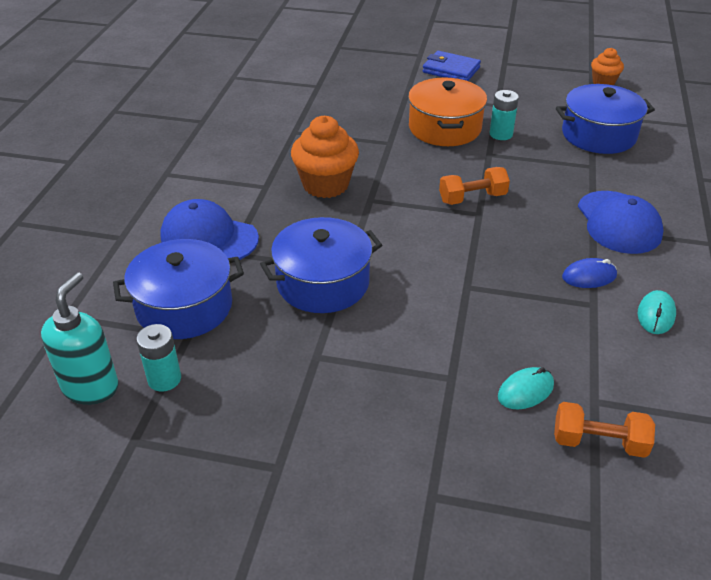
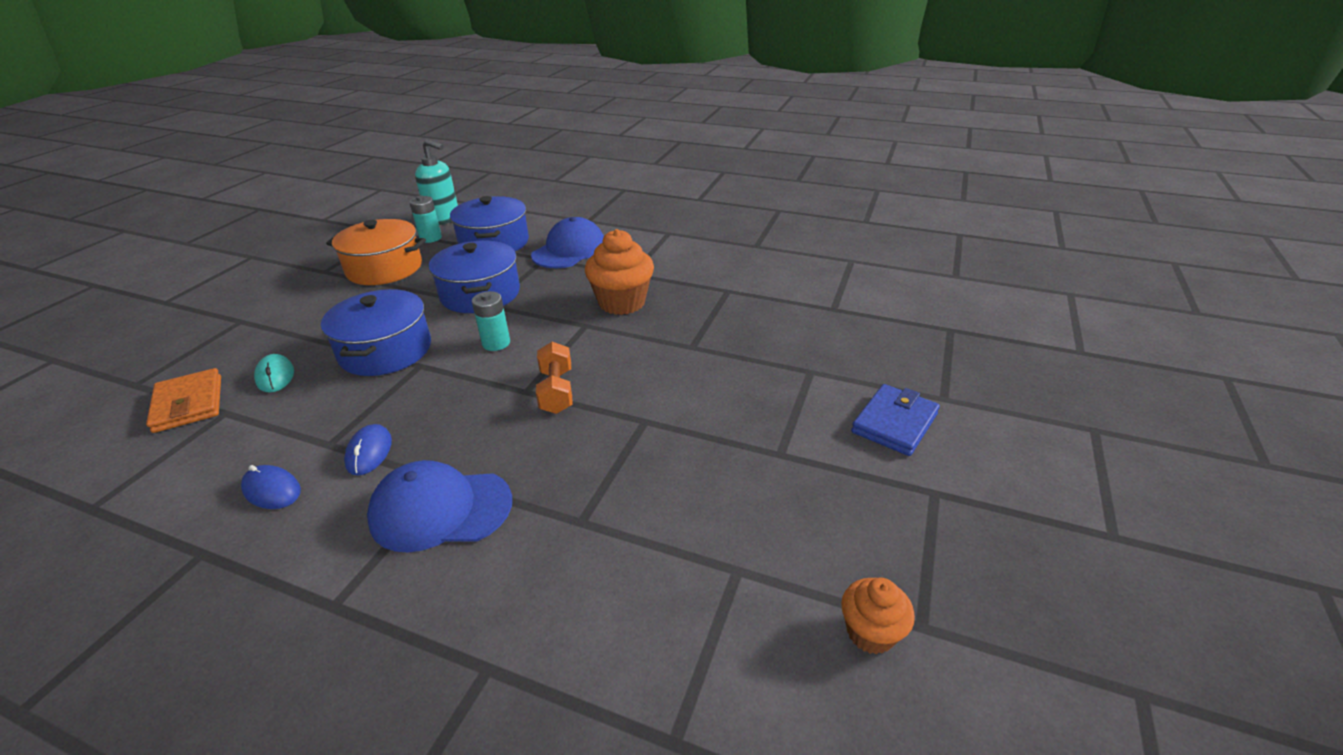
camera: 100 degrees right, 5 degrees down
orange pot [408,78,487,146] -> orange pot moved to [326,219,426,285]
turquoise battery [490,90,519,140] -> turquoise battery moved to [472,291,510,351]
orange dumbbell [554,402,655,458] -> orange wallet [146,368,221,433]
blue pot [556,84,655,154] -> blue pot moved to [321,289,431,376]
turquoise mouse [638,290,676,334] -> blue mouse [241,465,301,509]

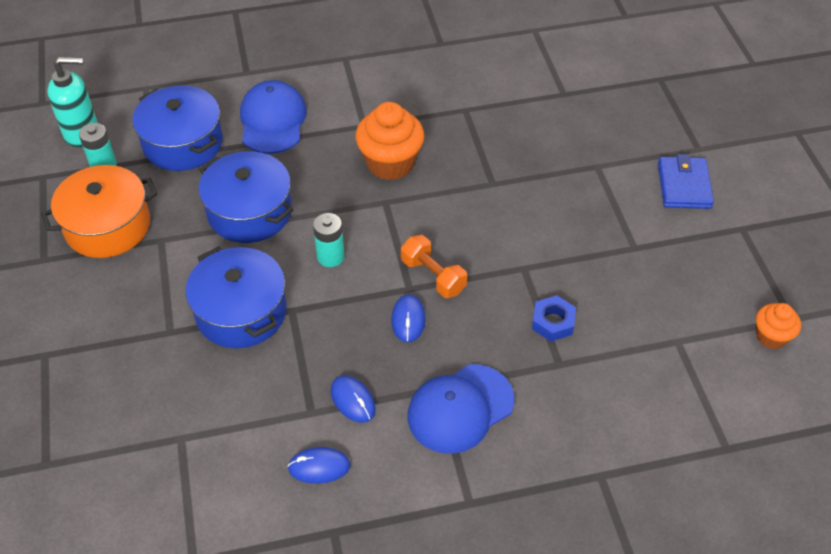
camera: 35 degrees left, 15 degrees up
orange wallet [146,368,221,433] -> none
turquoise mouse [254,354,294,393] -> none
none -> blue mouse [391,294,426,343]
none -> blue nut [532,295,576,342]

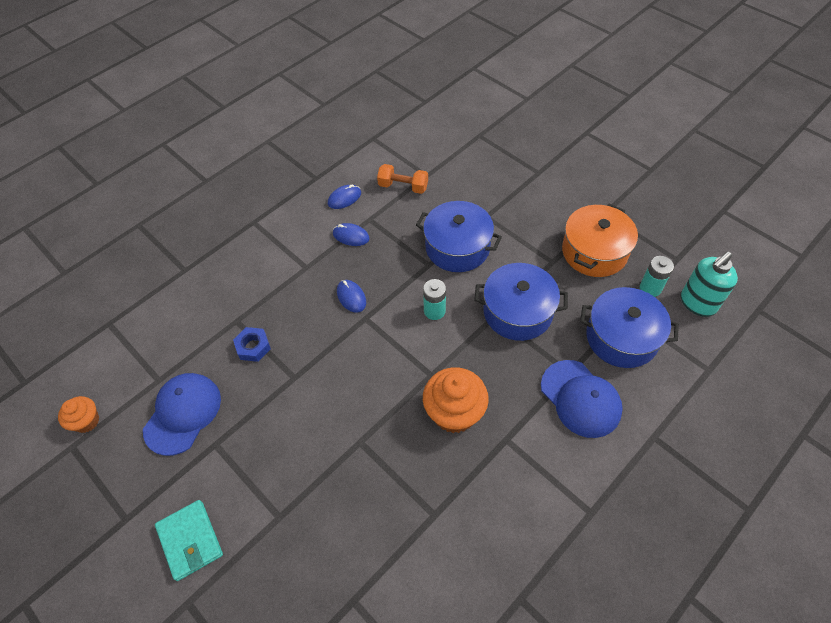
camera: 150 degrees right, 5 degrees up
orange dumbbell [401,235,467,298] -> orange dumbbell moved to [377,164,428,194]
blue cap [407,364,514,454] -> blue cap moved to [143,373,221,456]
blue wallet [658,154,714,209] -> turquoise wallet [155,500,223,581]

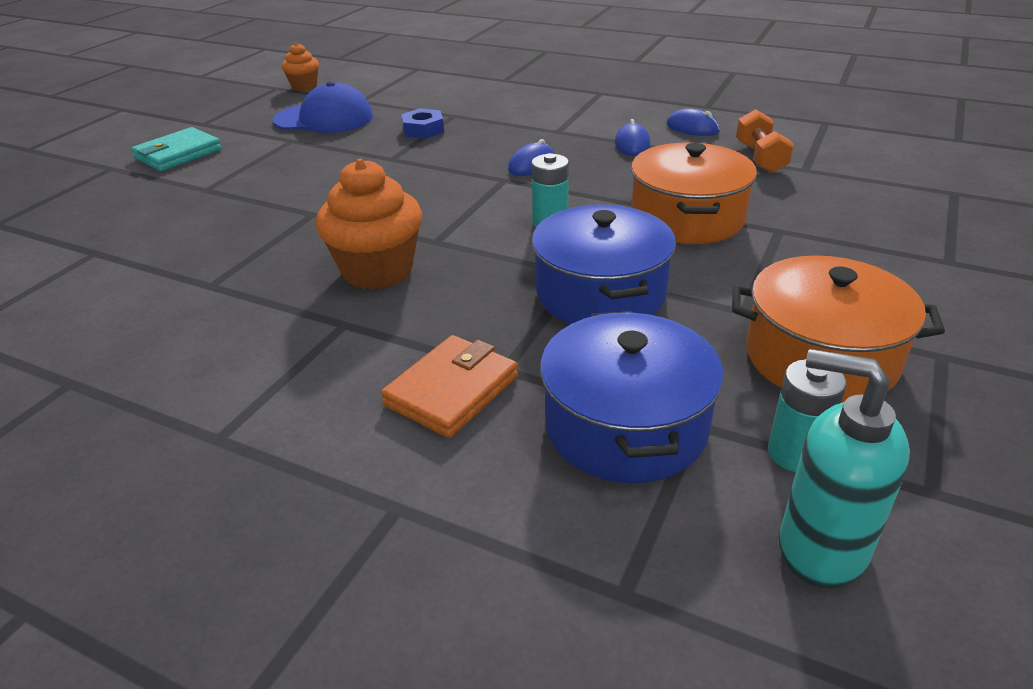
camera: 70 degrees right, 20 degrees down
blue pot [416,201,502,272] -> orange pot [631,142,757,244]
blue cap [541,360,623,438] -> orange wallet [381,335,518,438]

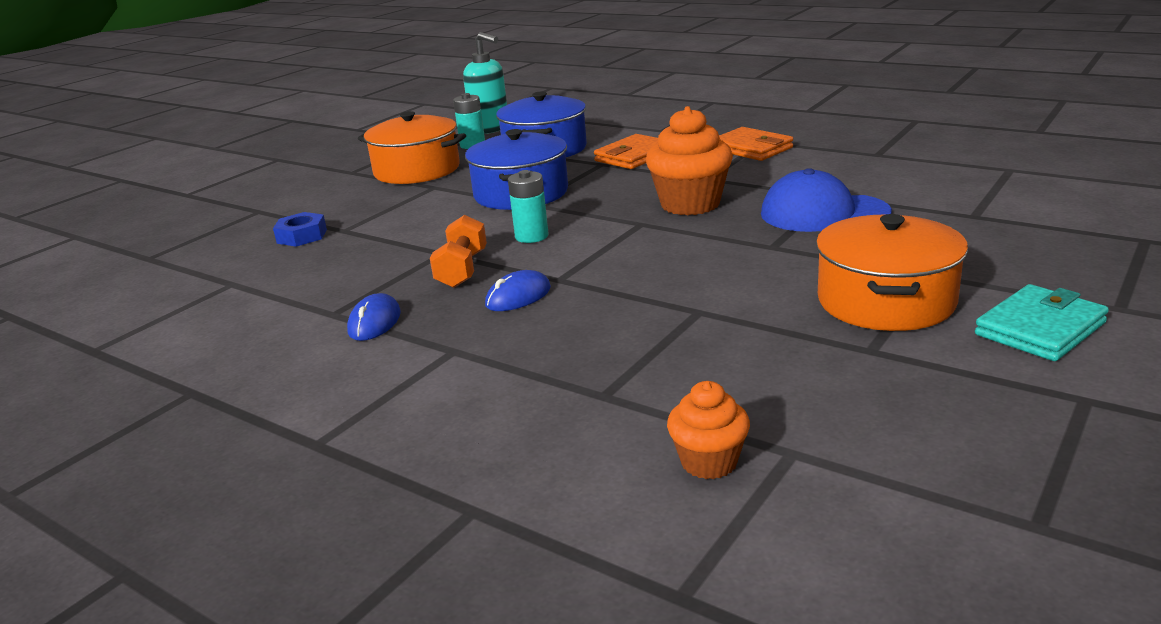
camera: 170 degrees left, 10 degrees down
blue cap [273,81,373,133] -> blue cap moved to [761,168,892,232]
orange cupcake [282,43,319,91] -> orange cupcake moved to [667,381,750,479]
blue nut [401,109,444,139] -> blue nut moved to [273,212,327,247]
orange pot [631,142,757,244] -> orange pot moved to [816,214,968,331]
blue mouse [666,108,720,136] -> none
orange dumbbell [736,109,794,173] -> orange dumbbell moved to [430,215,487,288]
none -> orange wallet [719,127,793,161]

